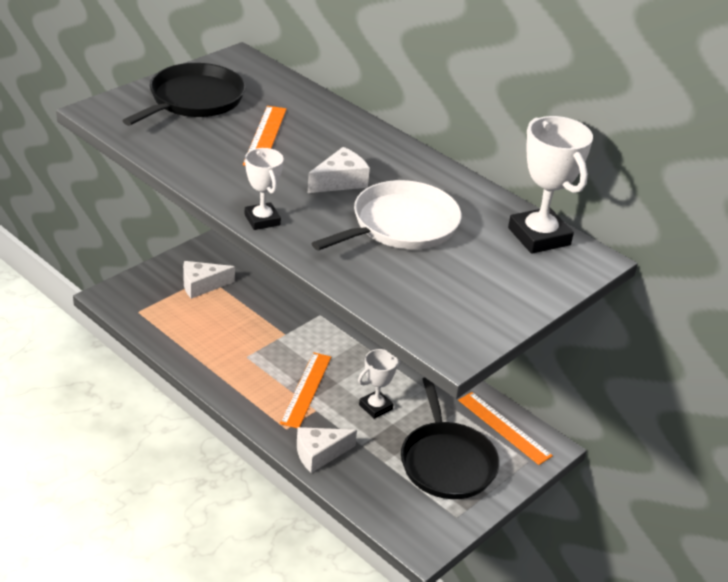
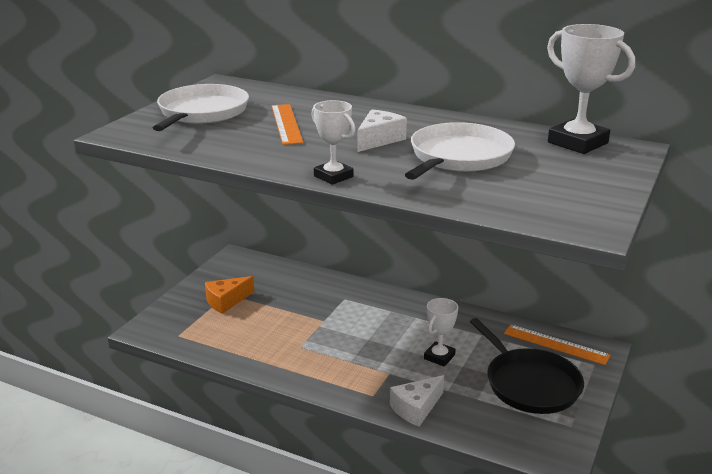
camera: 15 degrees left, 10 degrees down
black pan [122,63,245,126] -> white pan [153,84,249,131]
white cheese [183,261,235,299] -> orange cheese [205,276,254,314]
orange ruler [280,352,331,428] -> none

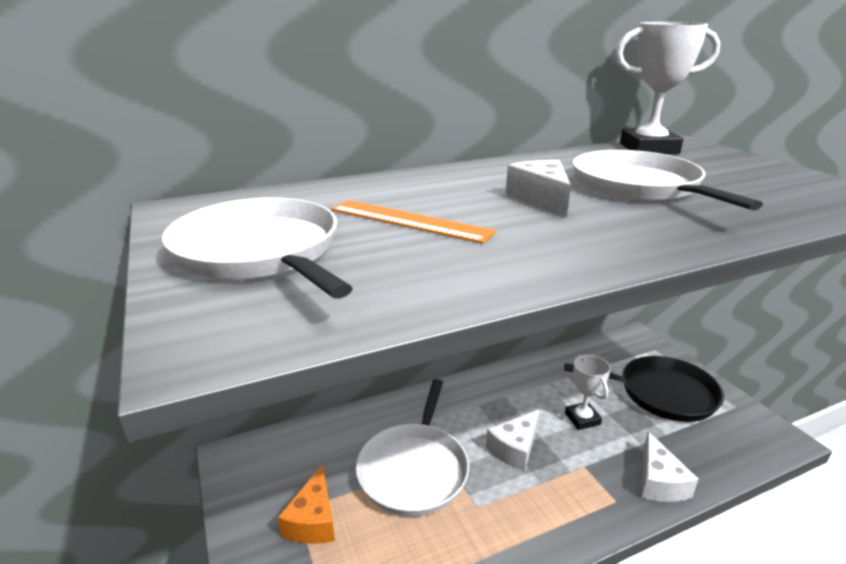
camera: 50 degrees left, 0 degrees up
white trophy [311,100,355,185] -> none
orange ruler [504,324,611,365] -> none
none -> white pan [356,379,469,517]
none -> white cheese [486,410,539,471]

